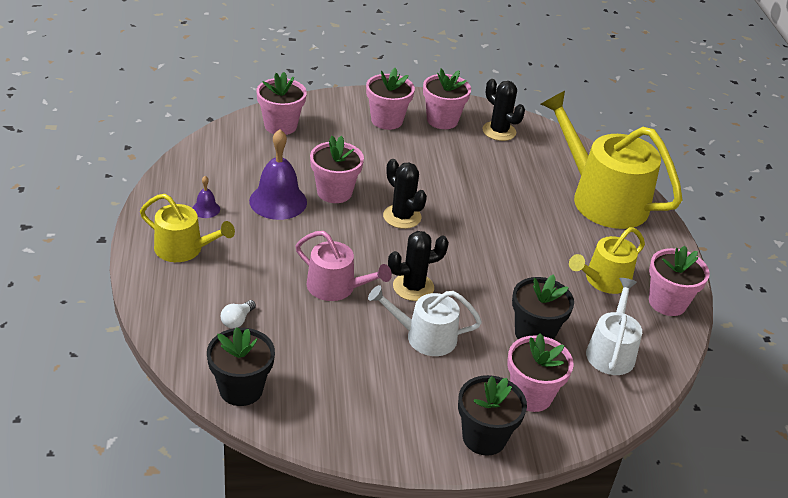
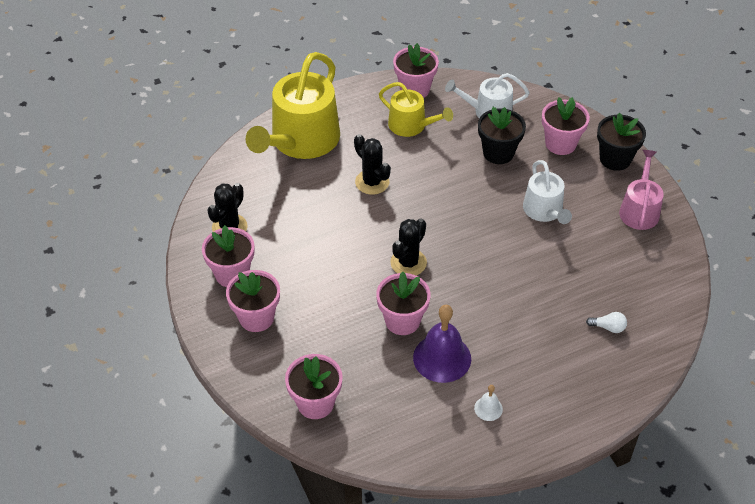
camera: 105 degrees left, 10 degrees up
yellow watering can [140,194,235,262] -> none
purple bell [193,176,220,218] -> white bell [474,385,503,421]
black flower pot [207,327,275,406] -> none
pink watering can [296,231,392,301] -> pink watering can moved to [619,150,664,230]
black cactus [388,231,449,301] -> black cactus moved to [354,134,391,195]

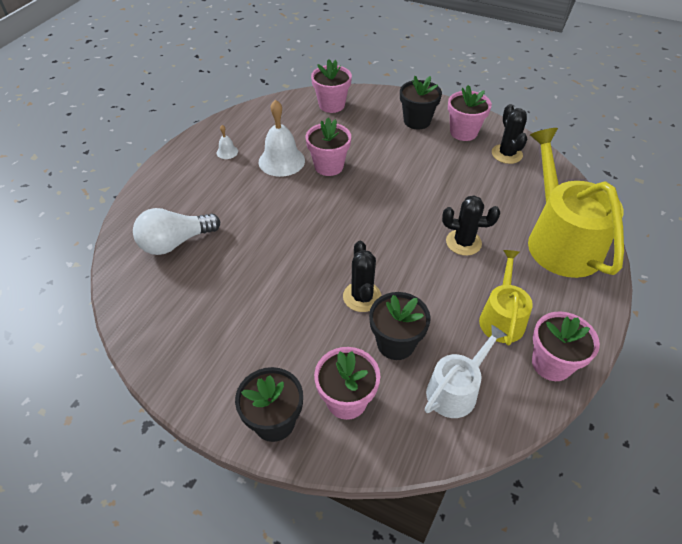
camera: 140 degrees right, 0 degrees up
pink flower pot [226,270,280,332] -> black flower pot [400,76,442,130]
yellow watering can [379,82,453,137] -> yellow watering can turned 105 degrees clockwise [479,250,533,345]
black cactus [390,218,427,275] -> black cactus moved to [343,241,381,312]
purple bell [413,305,471,383] -> white bell [259,99,305,177]
white watering can [523,160,572,224] -> none
white light bulb [586,312,627,333] -> white light bulb [133,208,220,255], size x2.27
pink watering can [619,150,664,230] -> none

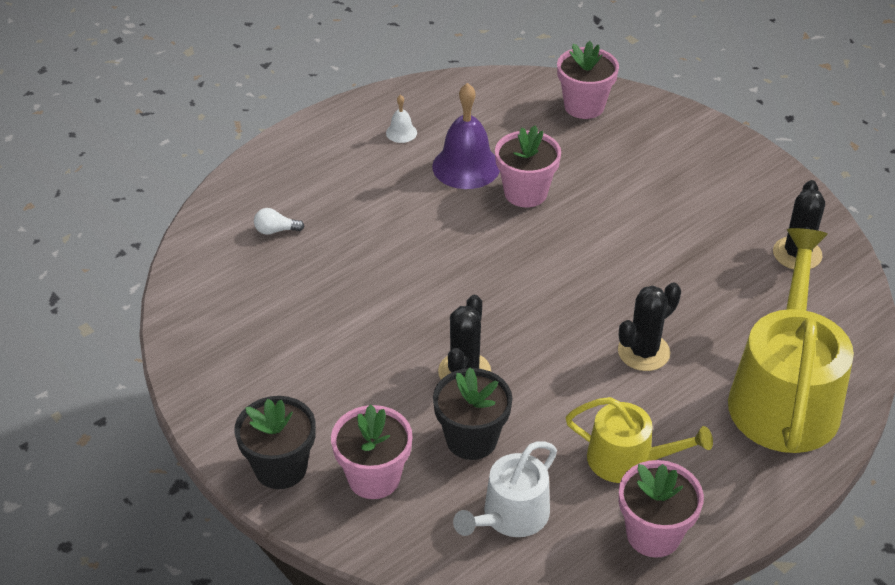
camera: 25 degrees right, 5 degrees down
white light bulb [133,208,220,255] -> white light bulb [254,208,305,235], size x0.44
white bell [259,99,305,177] -> purple bell [432,83,500,189]
black flower pot [400,76,442,130] -> none
white watering can [425,324,507,418] -> white watering can turned 150 degrees clockwise [453,441,557,537]
black cactus [442,195,500,256] -> black cactus turned 75 degrees counterclockwise [618,282,681,371]
pink flower pot [448,85,492,141] -> none
yellow watering can [479,250,533,345] -> yellow watering can turned 75 degrees clockwise [566,397,713,483]

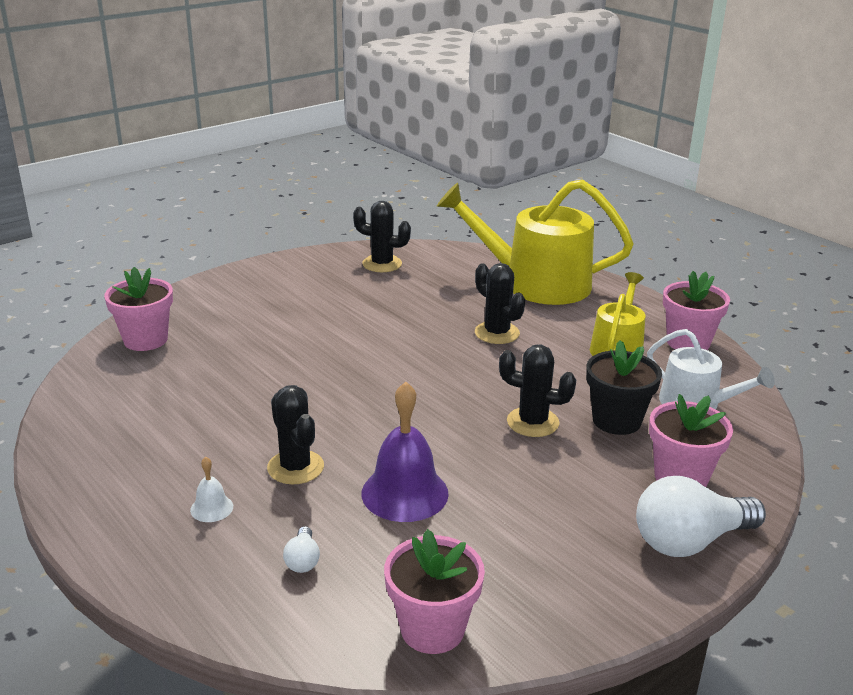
camera: 90 degrees left, 15 degrees down
black flower pot [234,396,316,489] -> white light bulb [636,476,766,557]
white bell [386,95,417,143] -> white bell moved to [190,457,233,522]
purple bell [432,83,500,189] -> purple bell moved to [361,382,449,522]
pink flower pot [495,126,561,208] -> pink flower pot moved to [384,529,485,654]
none -> black cactus [267,385,324,485]

